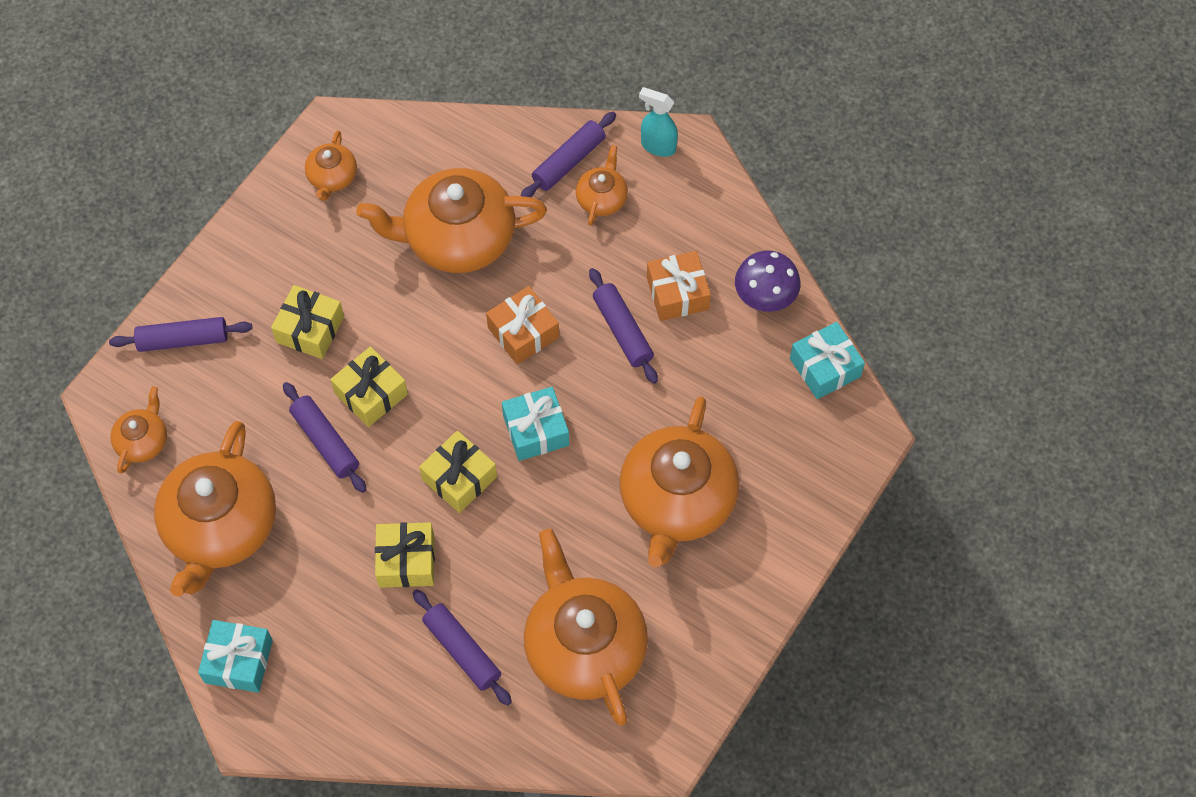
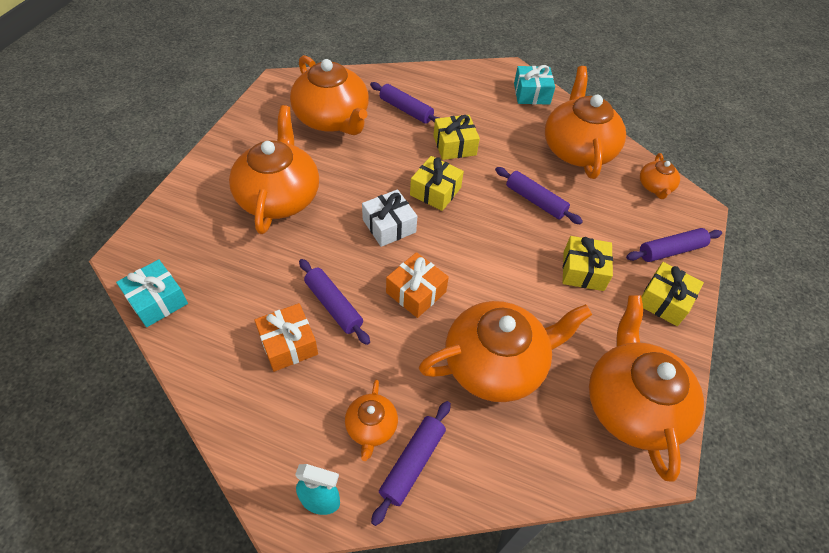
camera: 165 degrees right, 10 degrees down
orange teapot [305,130,357,201] -> orange teapot [589,295,704,482], size x2.11
yellow gift [330,346,408,427] -> yellow gift moved to [642,262,704,326]
turquoise gift [502,387,569,461] -> white gift [362,189,417,247]
purple mushroom [735,250,801,312] -> none

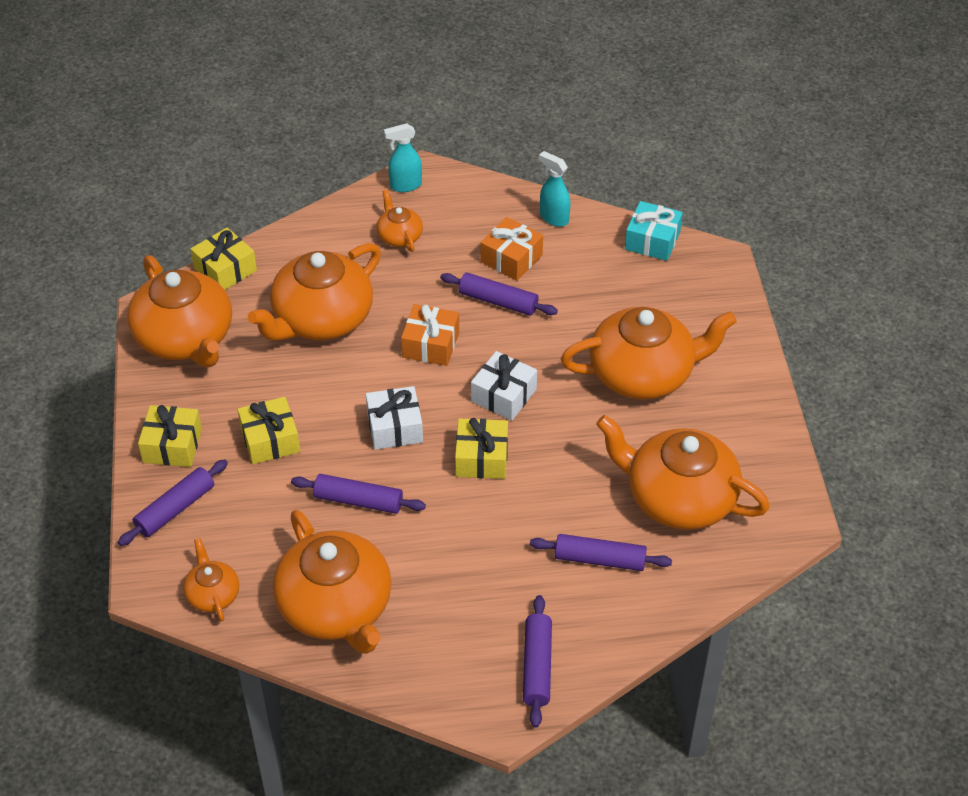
camera: 155 degrees right, 5 degrees down
orange teapot [229,105,319,234] -> orange teapot turned 75 degrees counterclockwise [561,307,737,400]
purple rolling pin [371,401,451,526] -> purple rolling pin moved to [523,595,552,728]
yellow gift [433,115,480,160] -> yellow gift moved to [191,228,257,290]
turquoise gift [514,65,555,105] -> none
none -> white gift [366,386,423,450]
none -> turquoise spray bottle [539,151,570,227]

